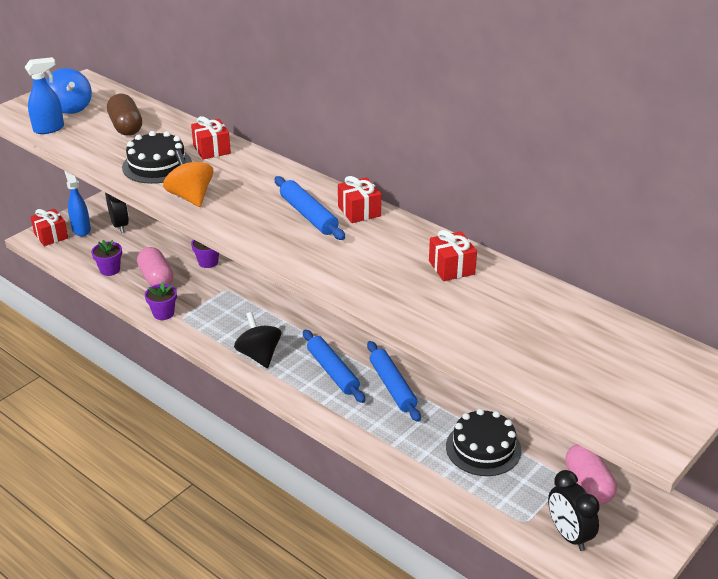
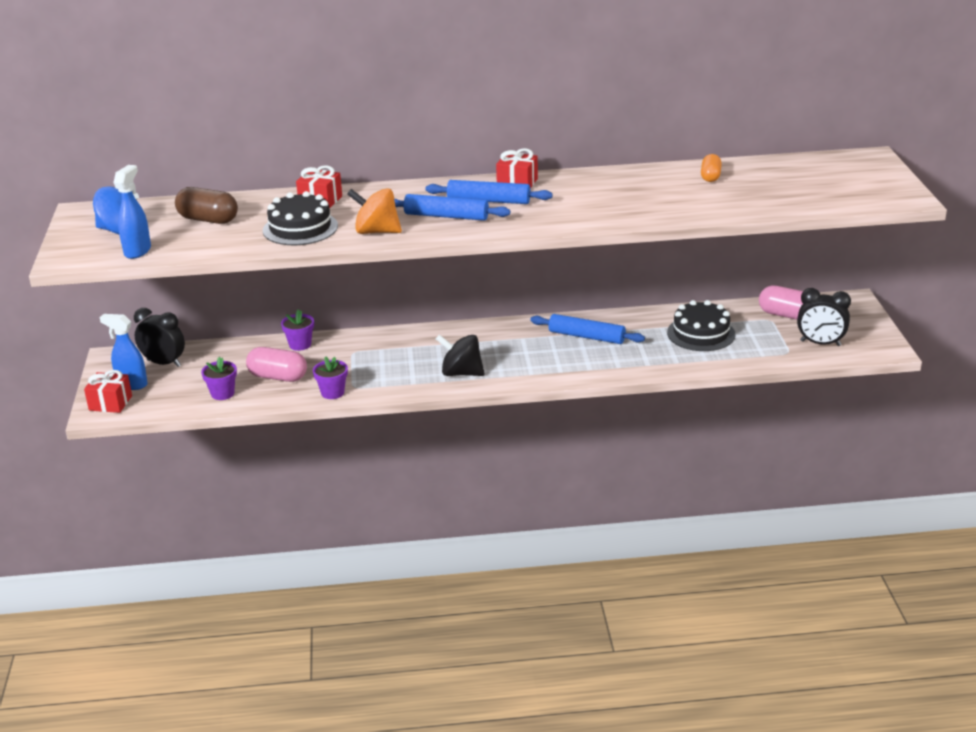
camera: 45 degrees left, 5 degrees down
blue rolling pin [303,330,365,403] -> blue rolling pin moved to [394,194,510,221]
red gift [429,230,477,281] -> none
none -> orange capsule [701,154,722,182]

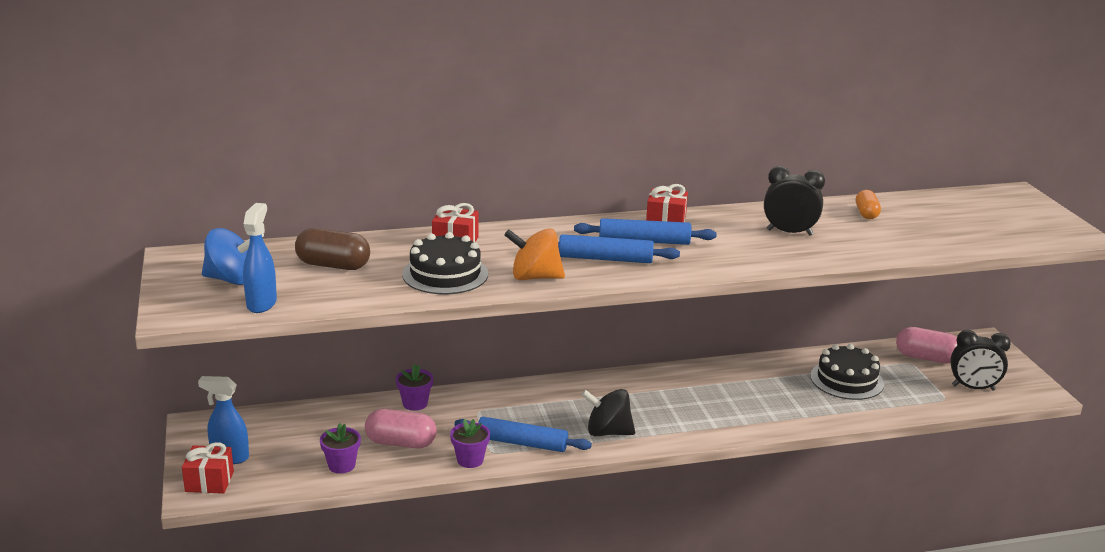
camera: 10 degrees left, 5 degrees down
black clock [134,308,185,367] -> black clock moved to [764,166,825,236]
blue rolling pin [530,314,645,344] -> blue rolling pin moved to [455,417,592,452]

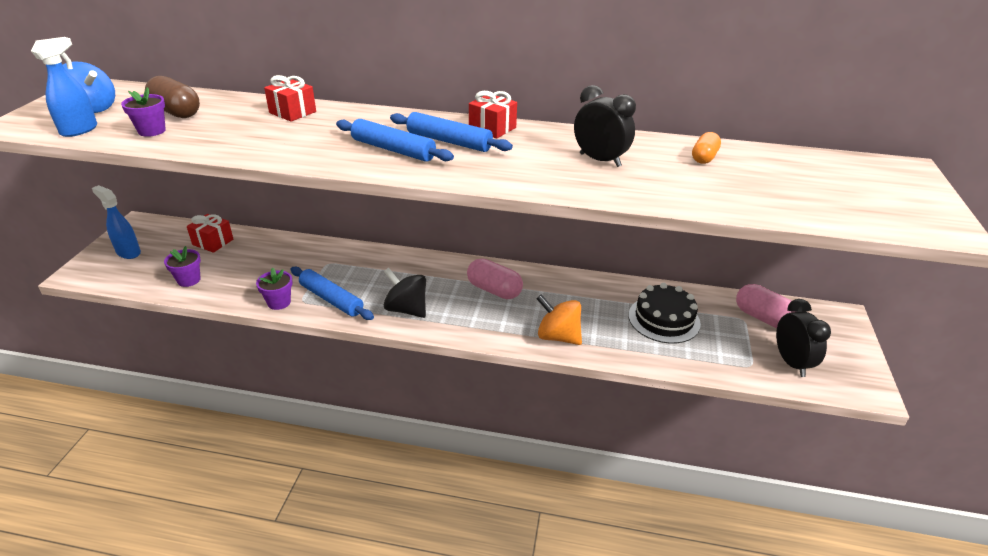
camera: 25 degrees right, 10 degrees up
red gift [182,442,234,494] -> red gift moved to [187,214,233,253]
pink capsule [365,409,437,449] -> pink capsule moved to [467,258,523,299]
purple flower pot [396,364,433,411] -> purple flower pot moved to [121,87,166,137]
black cake [402,232,488,294] -> none
orange spinning top [504,228,565,280] -> orange spinning top moved to [536,294,582,345]
black clock [950,330,1011,391] -> black clock turned 135 degrees counterclockwise [776,299,831,377]

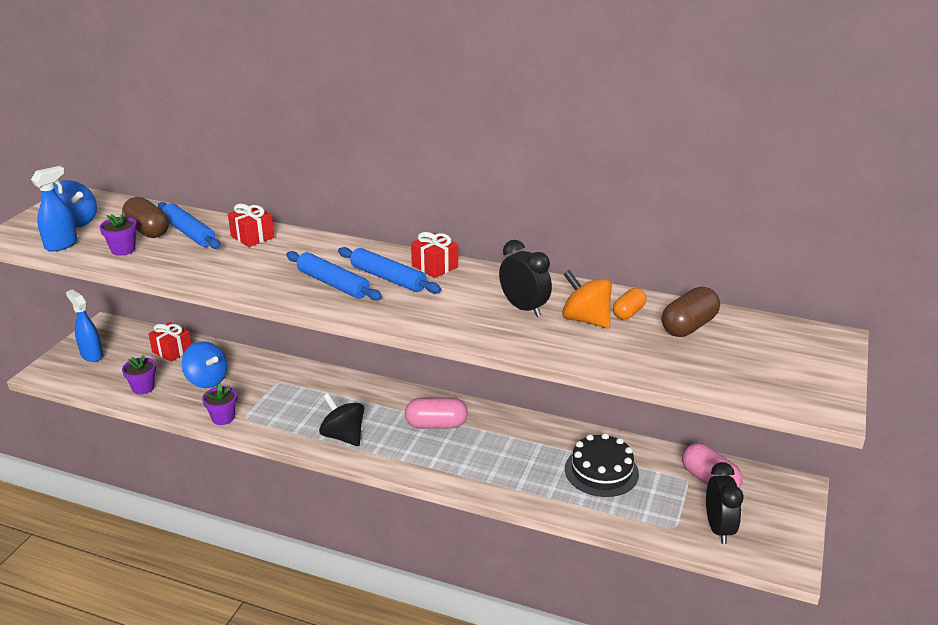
camera: 10 degrees right, 5 degrees down
blue rolling pin [291,267,374,320] -> blue rolling pin moved to [158,202,221,249]
pink capsule [467,258,523,299] -> pink capsule turned 45 degrees counterclockwise [405,398,468,429]
orange spinning top [536,294,582,345] -> orange spinning top moved to [562,270,612,329]
none -> blue spinning top [182,341,227,388]
none -> brown capsule [662,287,720,337]

